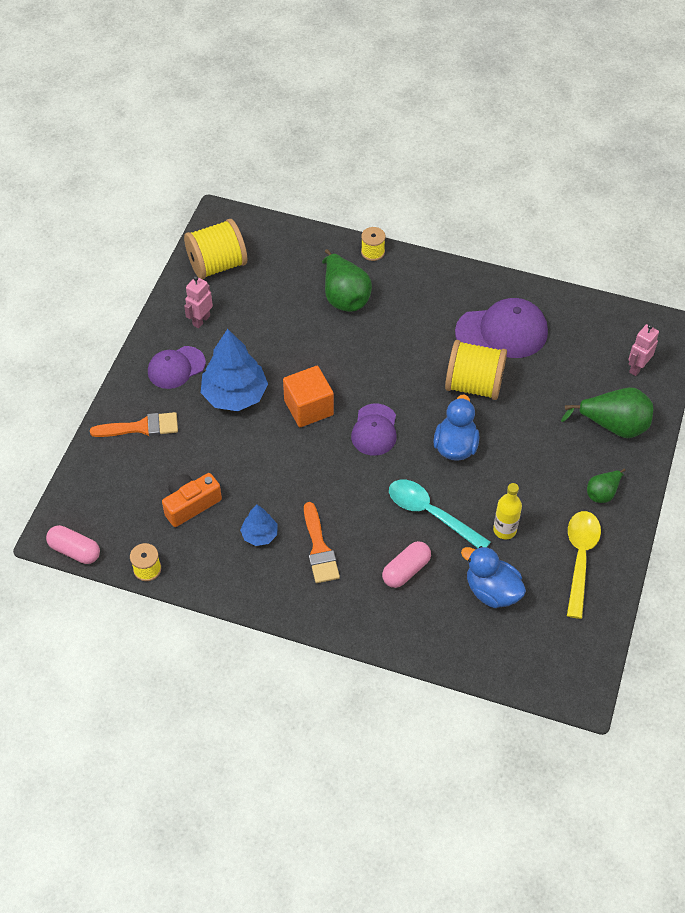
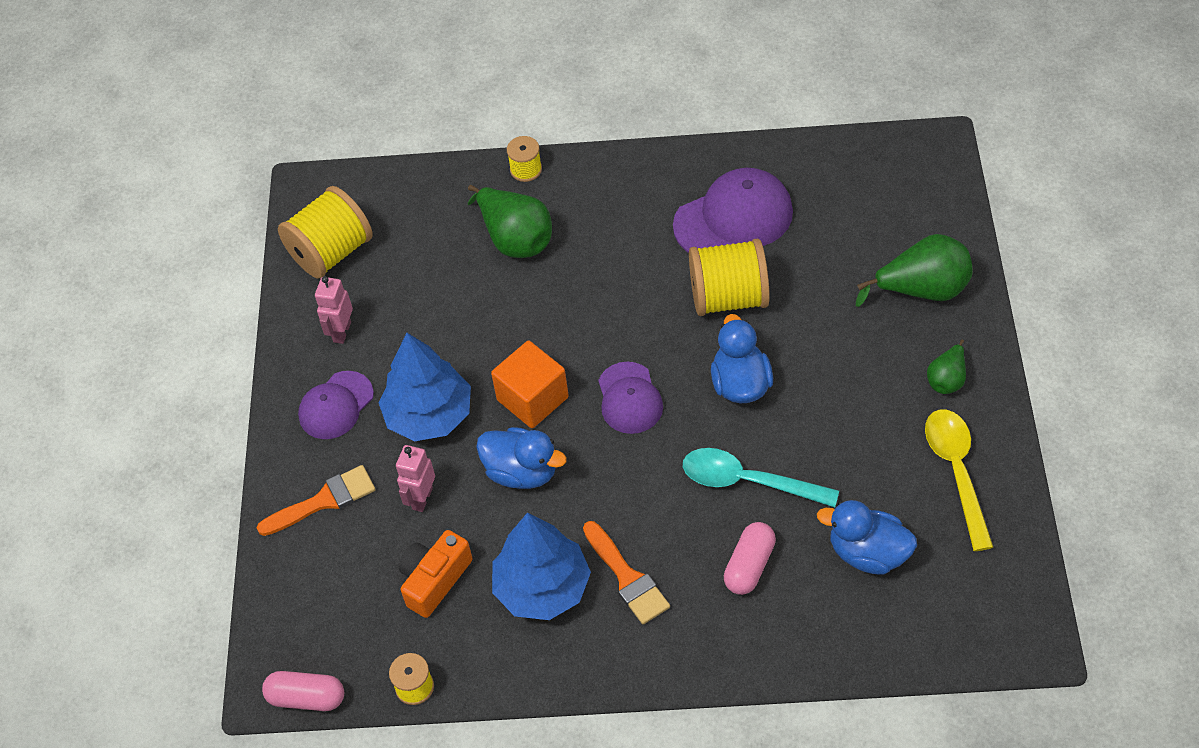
camera: 15 degrees left, 0 degrees up
blue tree [240,505,277,546] -> blue tree [492,513,591,620], size x1.92
yellow bottle [493,483,522,539] -> none
pink robot [628,324,659,376] -> pink robot moved to [396,445,435,512]
none -> blue duck [476,427,567,489]

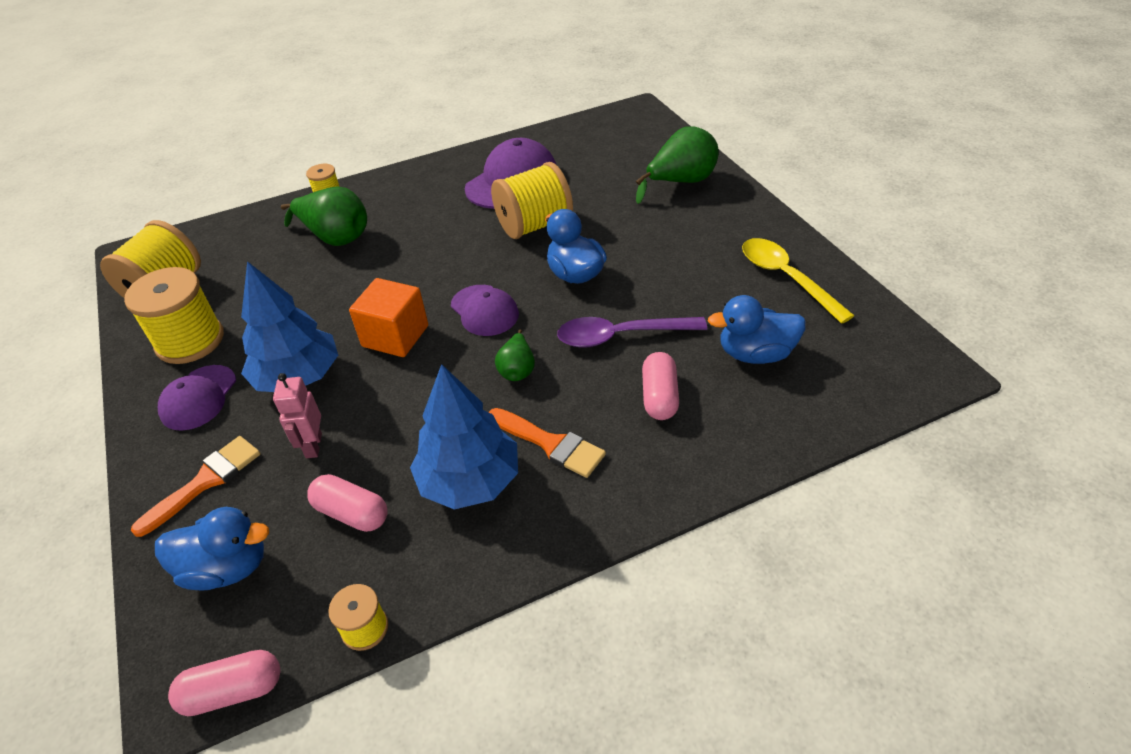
camera: 25 degrees left, 10 degrees down
pink robot [315,276,353,344] -> yellow spool [124,267,224,364]
orange camera [399,530,473,618] -> pink capsule [307,474,388,532]
blue duck [476,427,567,489] -> blue duck moved to [155,507,269,590]
turquoise spoon [683,448,839,507] -> purple spoon [557,317,707,348]
green pear [927,339,966,394] -> green pear moved to [495,330,535,381]

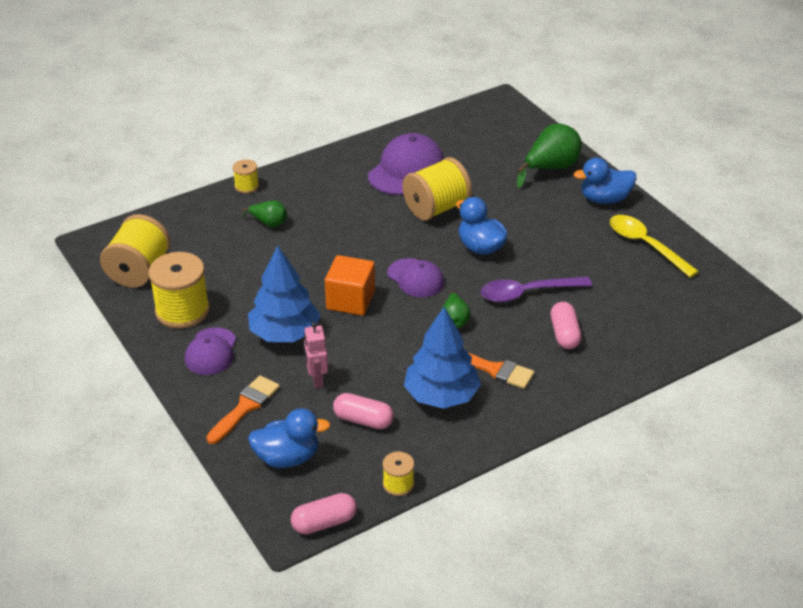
camera: 10 degrees left, 5 degrees down
green pear [281,187,367,246] -> green pear [242,200,287,227], size x0.56
blue duck [708,295,806,364] -> blue duck moved to [574,158,636,204]

